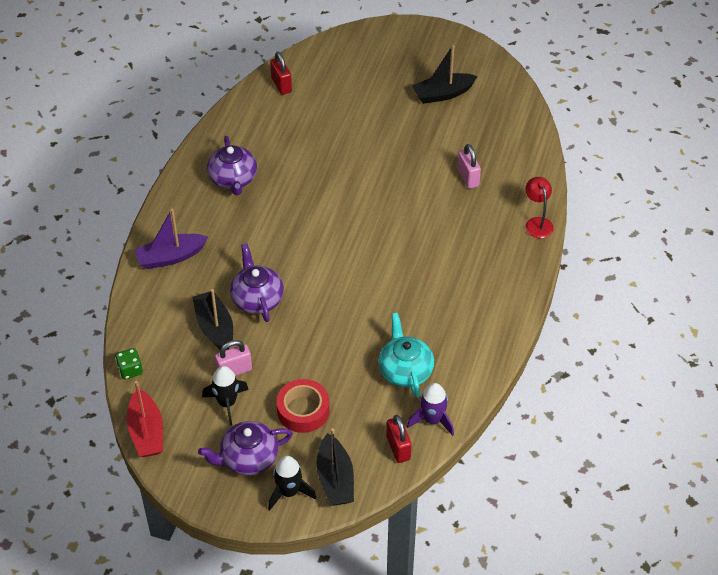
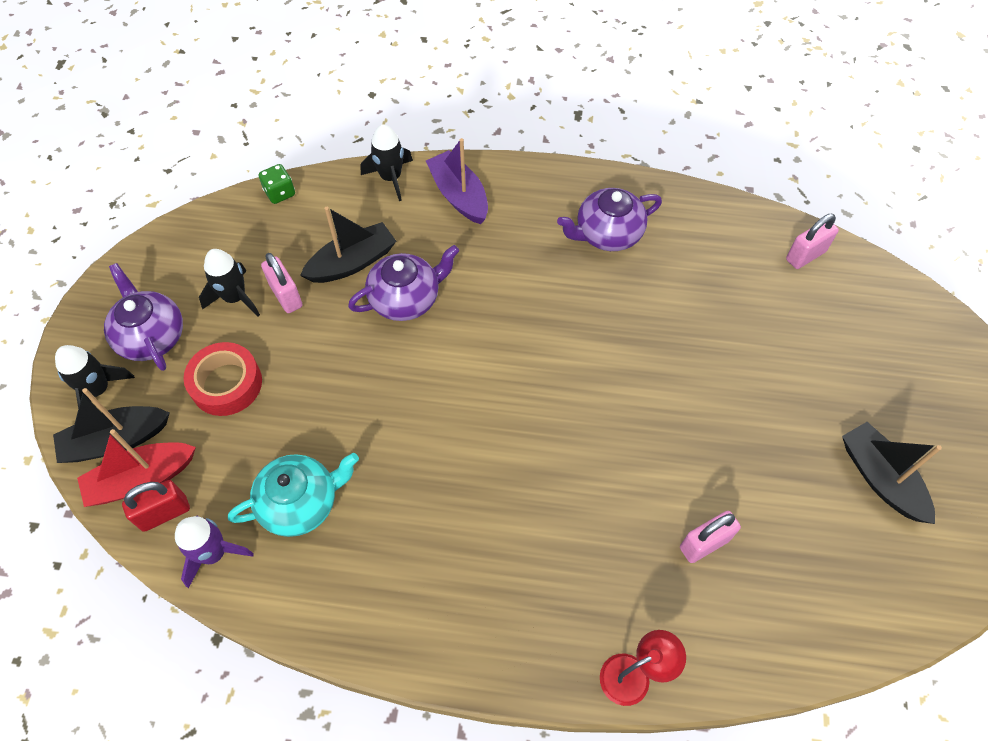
camera: 80 degrees right, 10 degrees up
red boat [127,381,163,457] -> red boat moved to [77,429,196,507]
red padlock [270,52,292,95] -> pink padlock [786,214,839,269]
none -> black rocket [361,124,413,201]

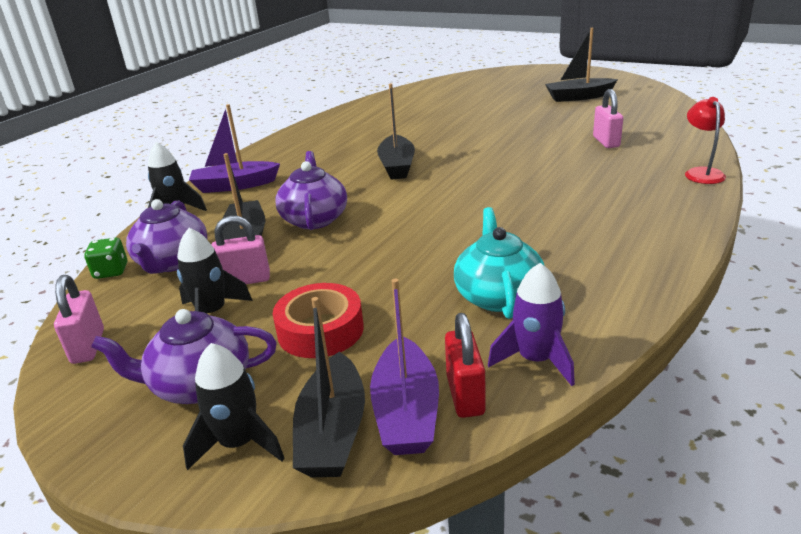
camera: 65 degrees left, 30 degrees down
red boat [77,429,196,507] -> purple boat [370,279,439,455]
purple teapot [557,188,662,251] -> purple teapot moved to [126,199,207,274]
pink padlock [786,214,839,269] -> pink padlock moved to [54,275,104,364]
none -> black boat [377,83,415,180]

